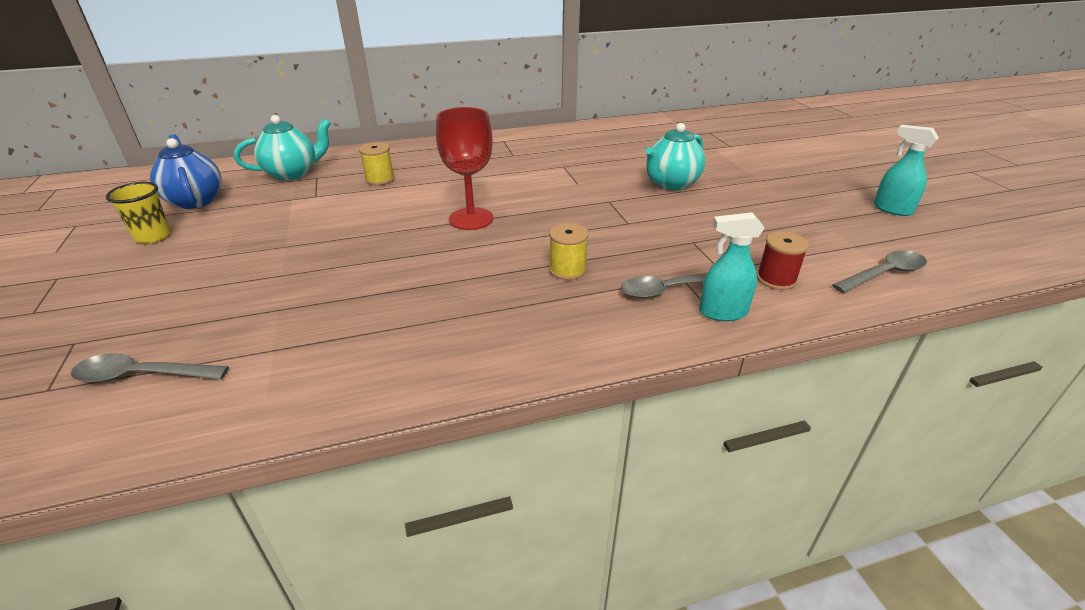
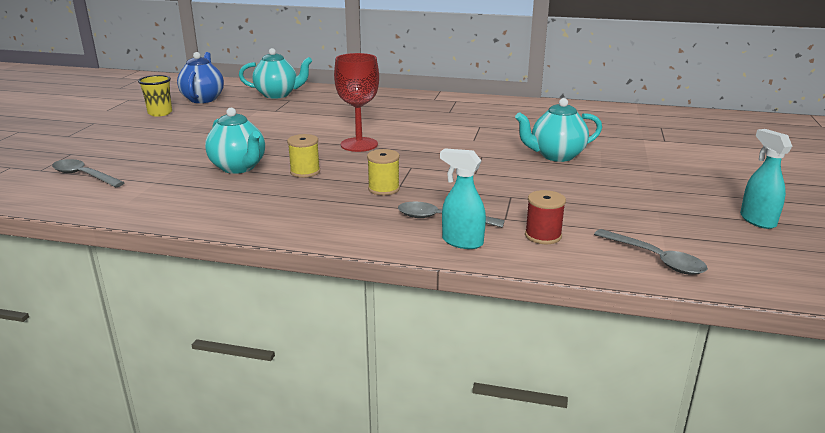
camera: 30 degrees right, 10 degrees down
yellow spool [359,142,395,185] -> yellow spool moved to [287,134,320,178]
grey spoon [832,250,927,293] -> grey spoon turned 45 degrees clockwise [594,229,708,275]
none -> turquoise teapot [205,108,265,174]

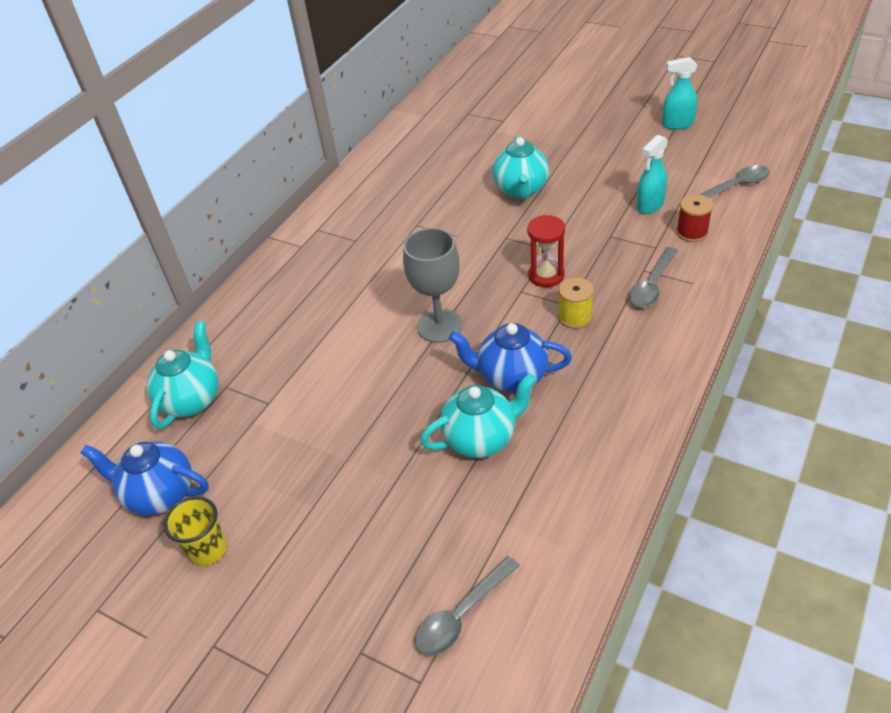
camera: 70 degrees left, 20 degrees up
yellow spool [287,134,320,178] -> blue teapot [449,323,572,392]
red goblet [334,53,379,152] -> grey goblet [403,228,462,343]
turquoise spray bottle [440,149,486,249] -> turquoise spray bottle moved to [637,135,668,214]
none -> red hourglass [527,215,565,287]

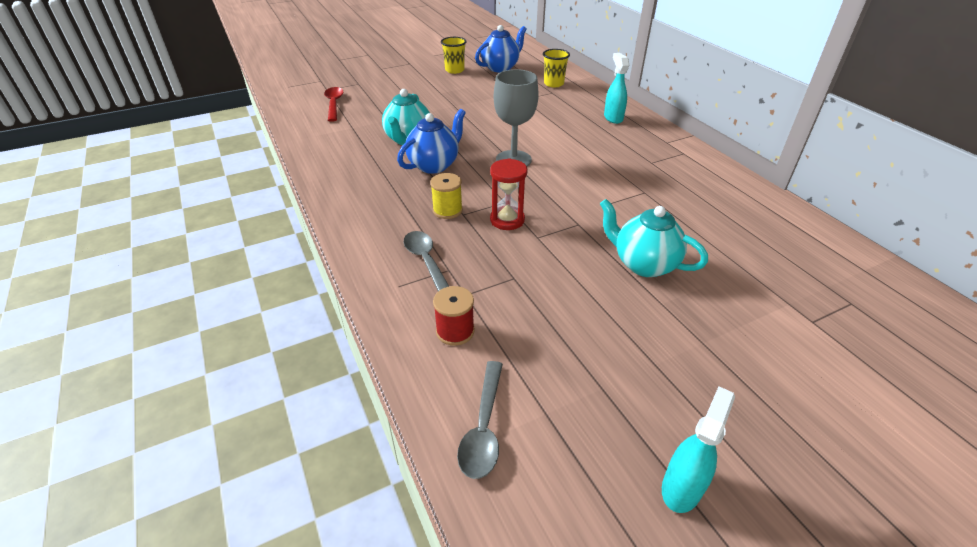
camera: 120 degrees right, 5 degrees down
turquoise teapot [147,321,219,429] -> yellow cup [543,49,570,87]
grey spoon [415,556,520,656] -> red spoon [324,87,343,122]
turquoise spray bottle [637,135,668,214] -> turquoise spray bottle moved to [604,53,629,124]

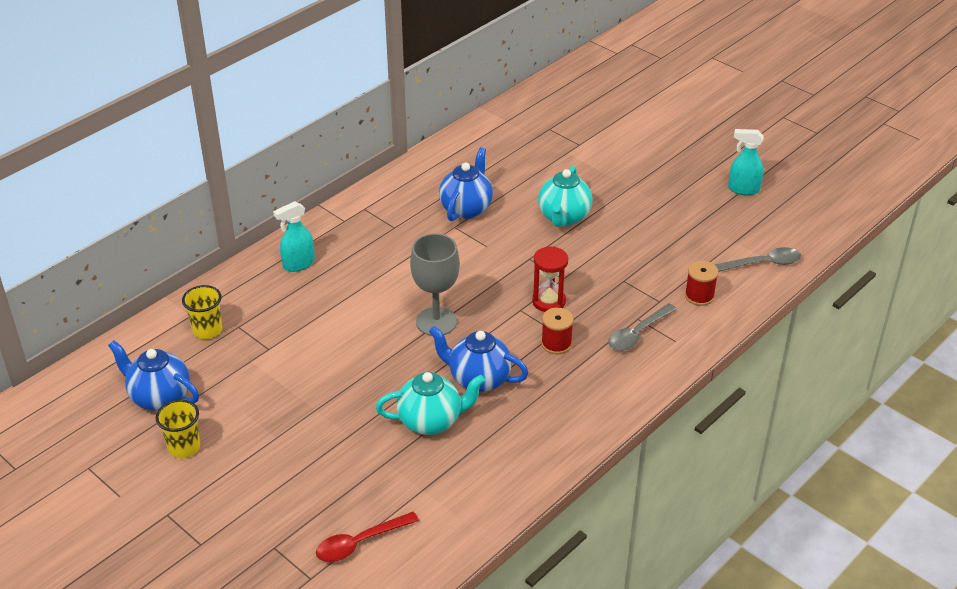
camera: 110 degrees left, 0 degrees up
yellow spool [430,173,463,219] -> red spool [541,308,574,354]
none -> blue teapot [439,147,493,221]

